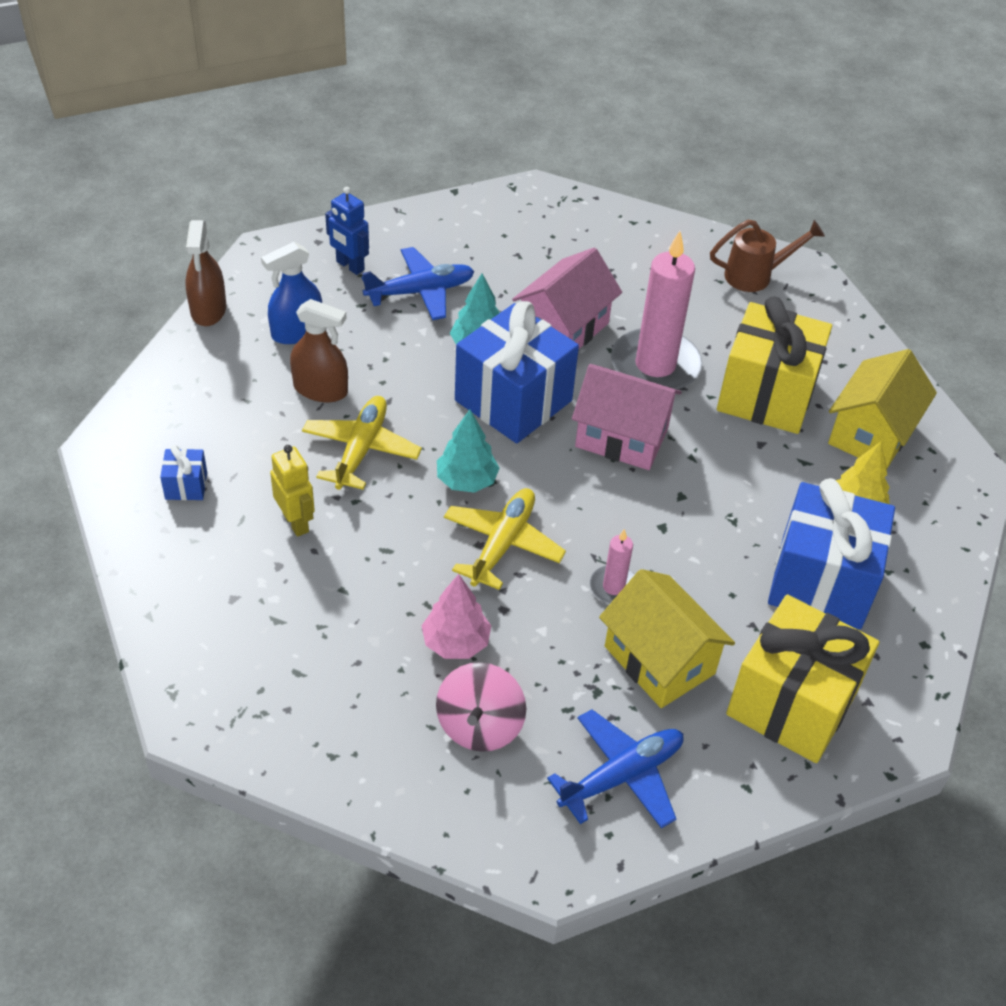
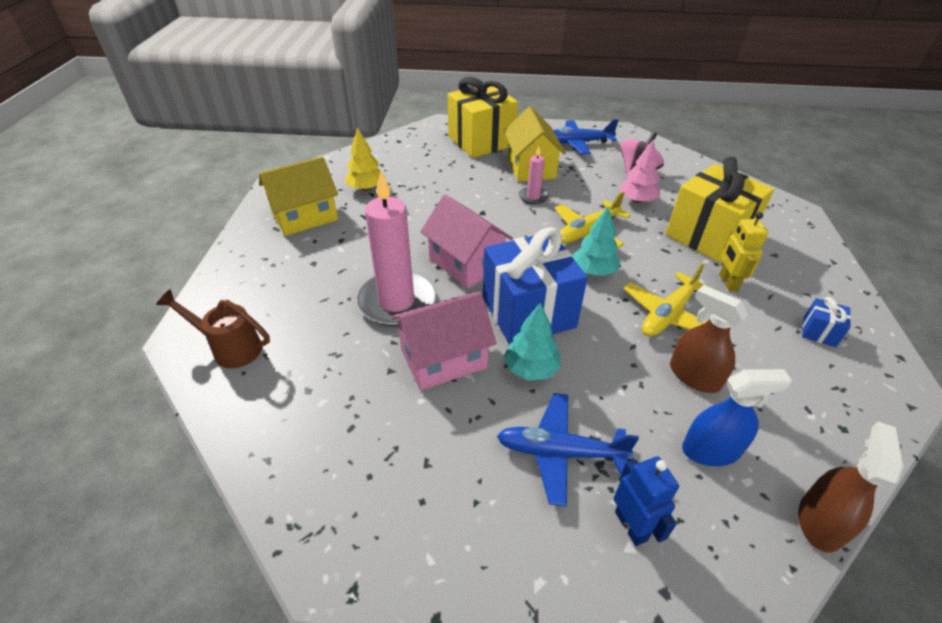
camera: 150 degrees left, 5 degrees down
yellow gift [717,296,832,434] -> yellow gift moved to [666,157,774,263]
blue gift [768,478,895,629] -> none

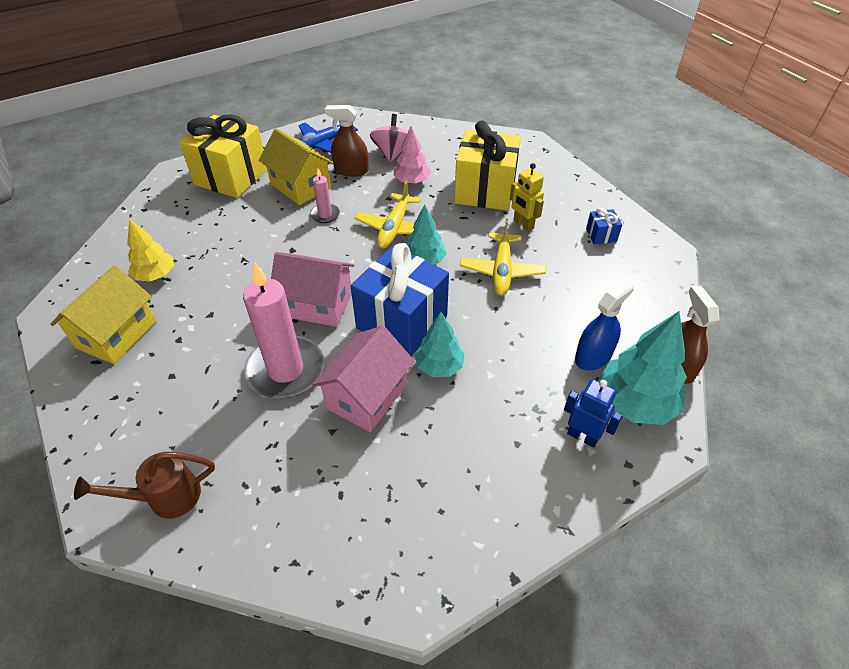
camera: 35 degrees left, 5 degrees up
blue plane [497,393,639,507] -> none
brown spray bottle [670,285,748,393] -> brown spray bottle moved to [325,105,369,177]
none -> turquoise tree [598,311,687,425]

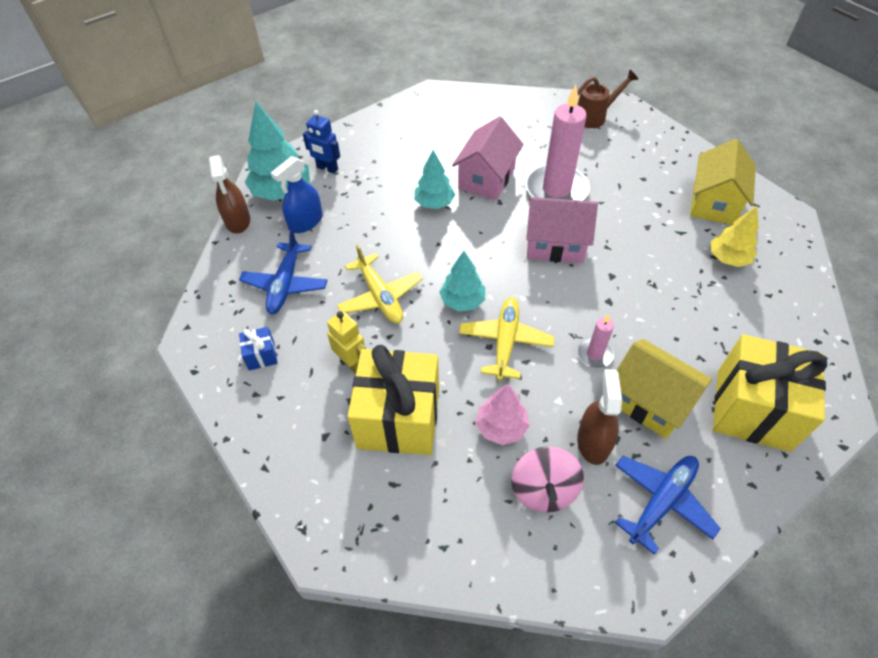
camera: 175 degrees right, 5 degrees up
brown spray bottle [325,105,369,177] -> brown spray bottle turned 90 degrees counterclockwise [577,369,622,465]
blue gift [351,243,449,356] -> none
yellow plane [460,219,546,296] -> yellow plane turned 150 degrees clockwise [337,244,423,323]
none -> blue plane [239,229,328,314]

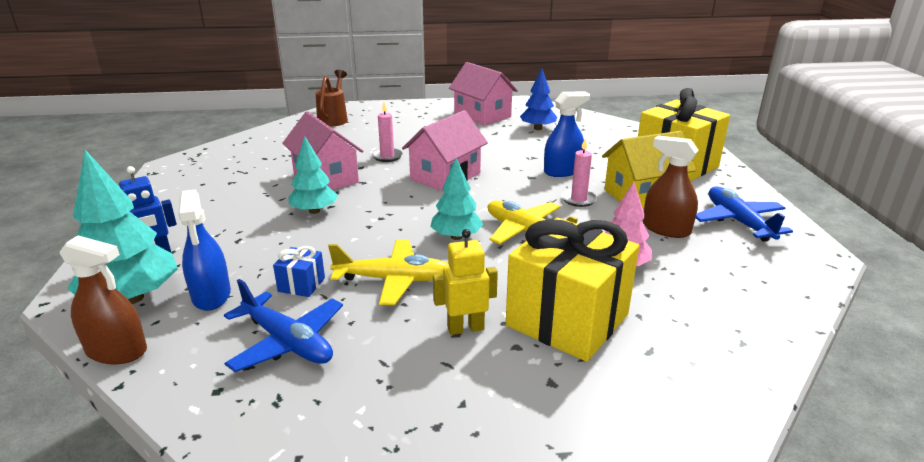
camera: 60 degrees left, 25 degrees down
blue gift [239,327,278,371] -> blue gift moved to [273,246,325,297]
pink spinning top [511,446,584,512] -> none
pink candle [526,85,590,201] -> pink candle [372,102,403,162], size x0.47
yellow house [690,139,756,225] -> pink house [449,62,518,126]
yellow tree [711,206,759,267] -> blue tree [520,69,557,130]
none -> blue spray bottle [544,91,590,177]

